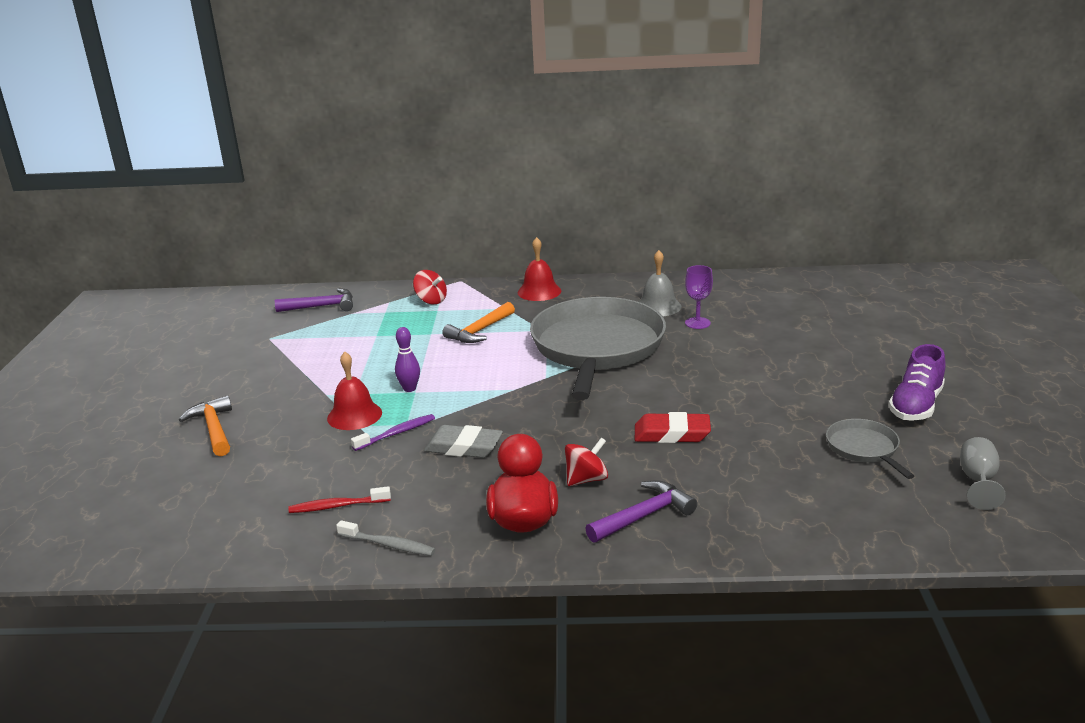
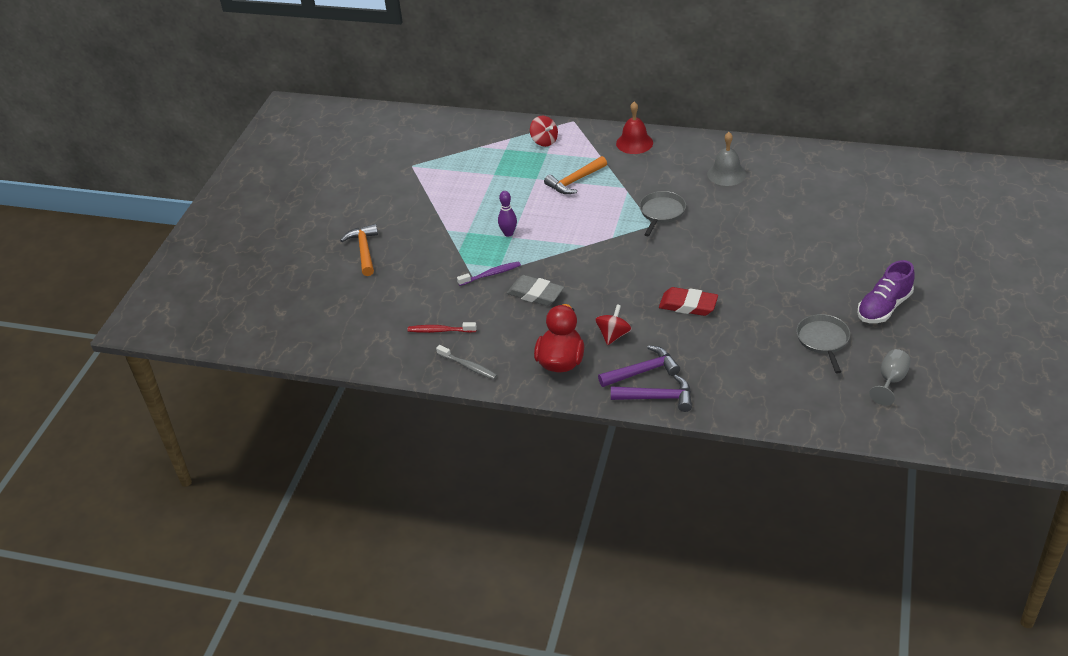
camera: 15 degrees right, 15 degrees up
purple hammer [275,288,353,312] -> purple hammer moved to [611,375,692,412]
red bell [327,351,382,430] -> none
grey pan [530,297,666,400] -> grey pan [639,191,686,236], size x0.43
red spinning top [565,437,608,486] -> red spinning top turned 45 degrees counterclockwise [595,304,632,345]
purple goblet [685,265,713,329] -> none

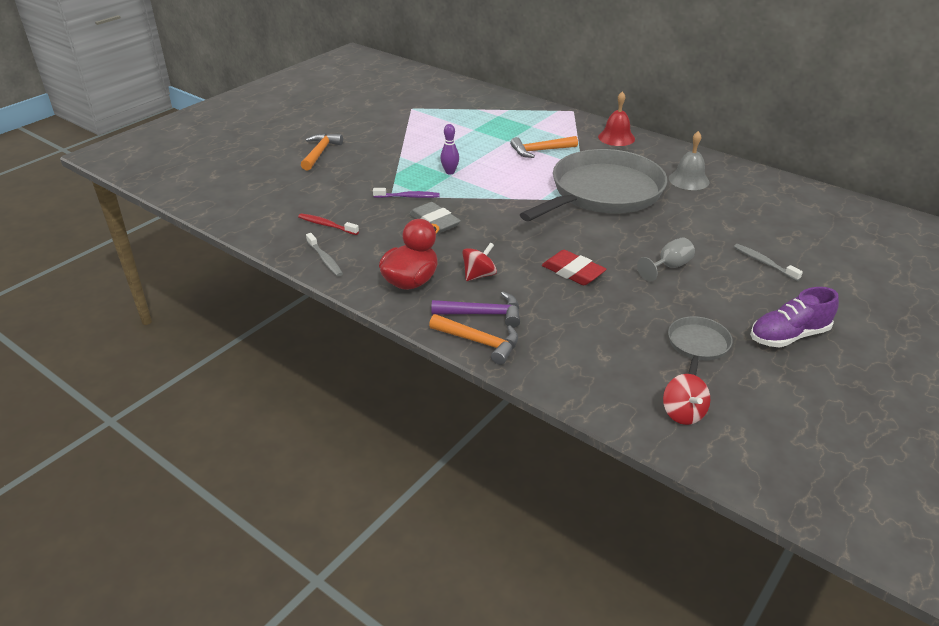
camera: 20 degrees right, 5 degrees down
red spinning top [530,116,558,147] -> red spinning top moved to [663,374,710,425]
purple hammer [611,375,692,412] -> orange hammer [429,314,518,365]
grey pan [639,191,686,236] -> grey pan [520,149,667,221], size x2.34
grey goblet [869,349,911,405] -> grey goblet moved to [637,238,695,282]
none -> grey toothbrush [734,244,803,281]

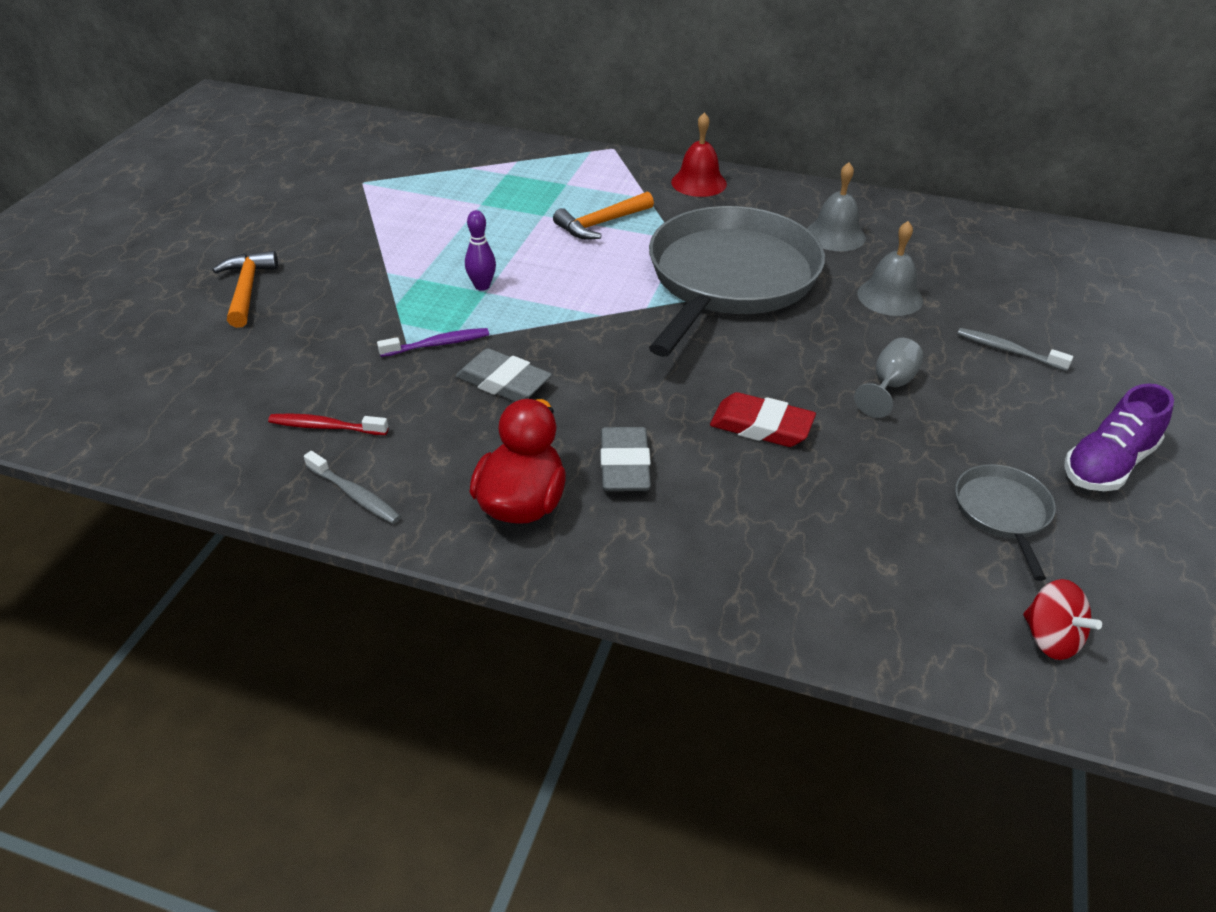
camera: 20 degrees left, 5 degrees up
orange hammer [429,314,518,365] -> none
purple hammer [431,292,520,328] -> none
red spinning top [462,242,497,281] -> grey eraser [600,427,651,491]
none -> grey bell [857,221,923,316]

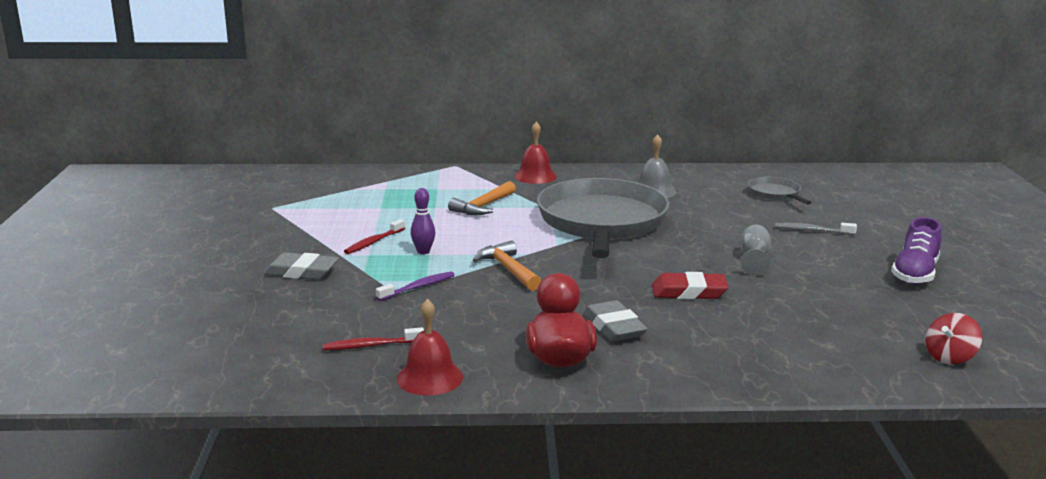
camera: 20 degrees left, 20 degrees down
orange hammer [212,251,278,328] -> orange hammer moved to [473,240,541,291]
grey toothbrush [304,451,401,524] -> red bell [397,299,463,396]
grey eraser [456,348,552,402] -> grey eraser moved to [263,252,339,280]
grey bell [857,221,923,316] -> none
grey pan [955,464,1056,581] -> grey pan moved to [747,177,812,205]
red spinning top [1023,579,1102,660] -> red spinning top turned 105 degrees clockwise [925,313,982,364]
none -> red toothbrush [344,219,405,254]

